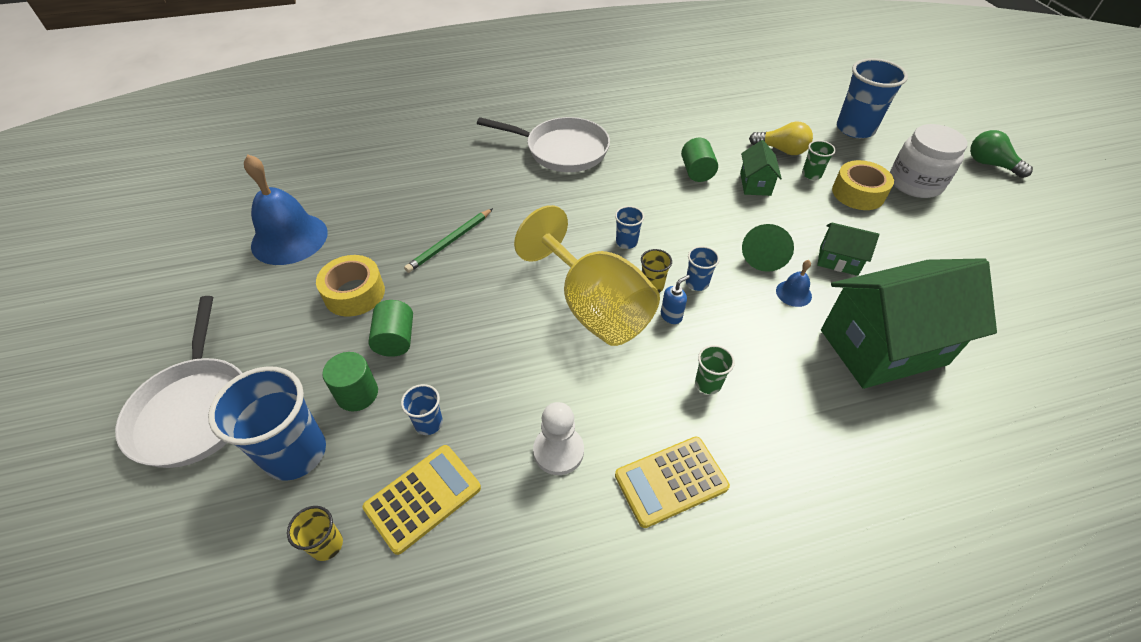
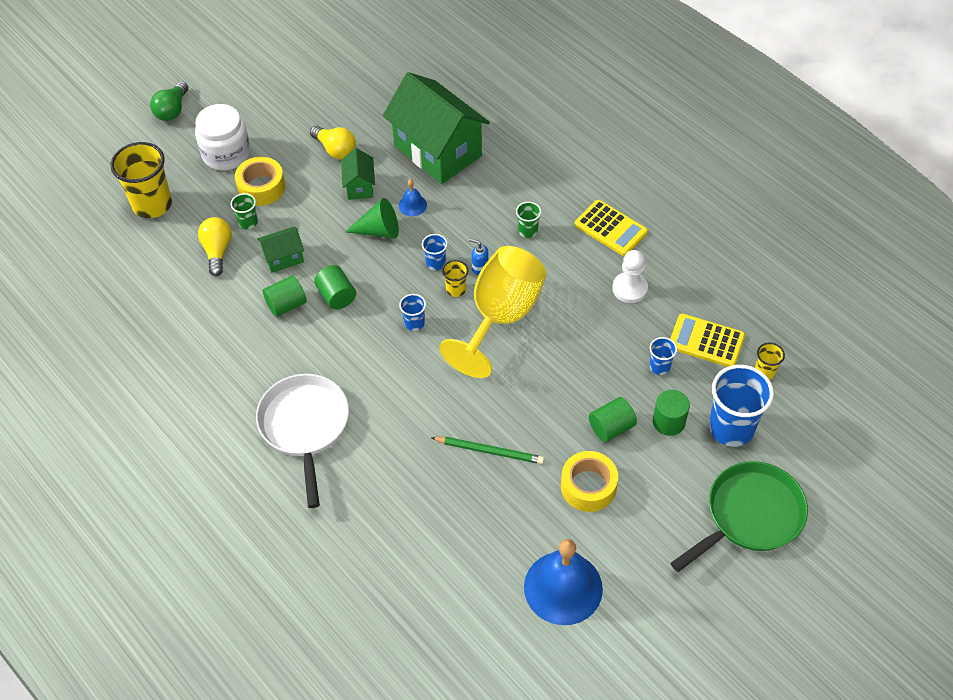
camera: 115 degrees left, 5 degrees up
white pan [115,296,242,468] -> green pan [671,461,808,572]
blue cup [837,58,908,138] -> yellow cup [111,142,172,218]
none -> yellow light bulb [310,126,356,159]
none -> green cylinder [314,265,356,310]

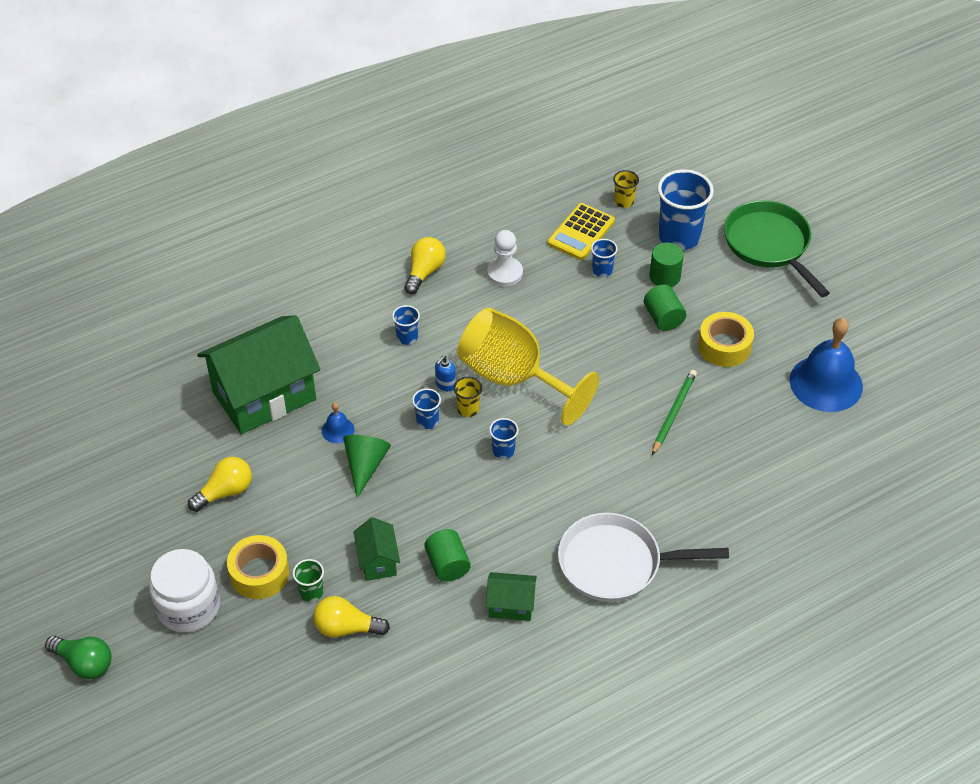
camera: 80 degrees left, 5 degrees down
yellow cup [111,142,172,218] -> none
green cylinder [314,265,356,310] -> none
green house [341,148,375,200] -> green house moved to [486,572,537,621]
green cup [516,202,541,238] -> blue cup [392,305,420,345]
yellow calculator [575,200,648,256] -> yellow light bulb [404,237,446,294]

